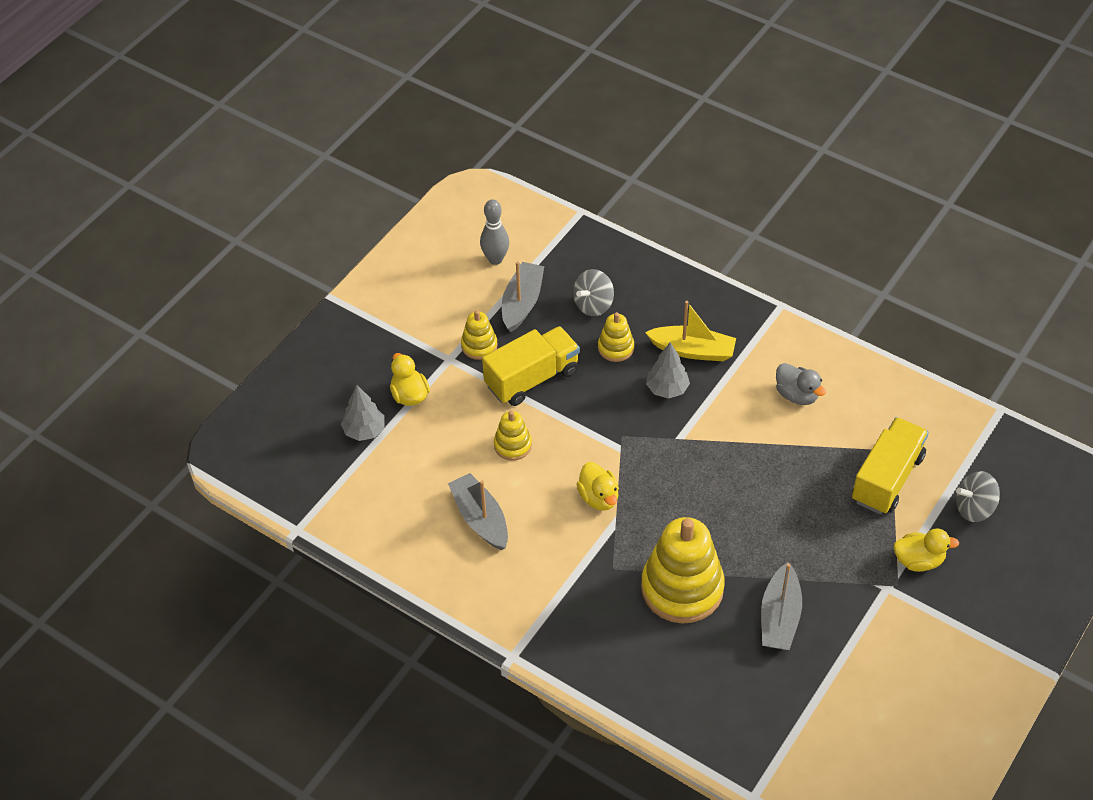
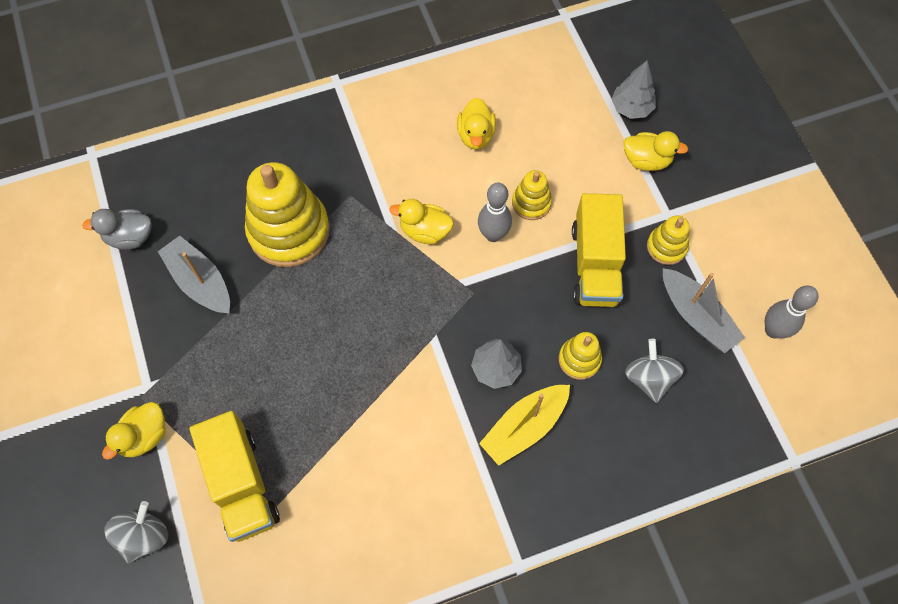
camera: 125 degrees right, 15 degrees up
grey boat [448,473,508,550] -> yellow duck [457,98,496,150]
grey duck [776,363,826,405] -> grey duck moved to [82,209,152,250]
none -> grey bowling pin [478,183,512,242]

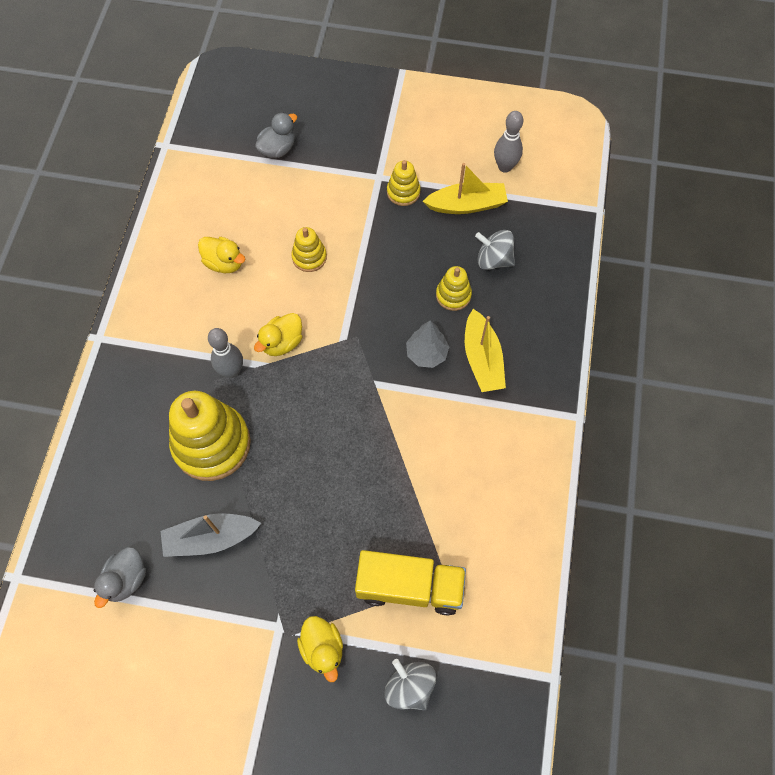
camera: 60 degrees left, 0 degrees up
grey bowling pin [478,183,512,242] -> grey bowling pin moved to [208,328,243,378]
yellow truck [572,193,626,307] -> none
grey tree [612,61,656,119] -> grey duck [255,112,297,158]
yellow duck [624,131,688,171] -> none
grey boat [663,268,745,353] -> yellow boat [423,163,508,214]

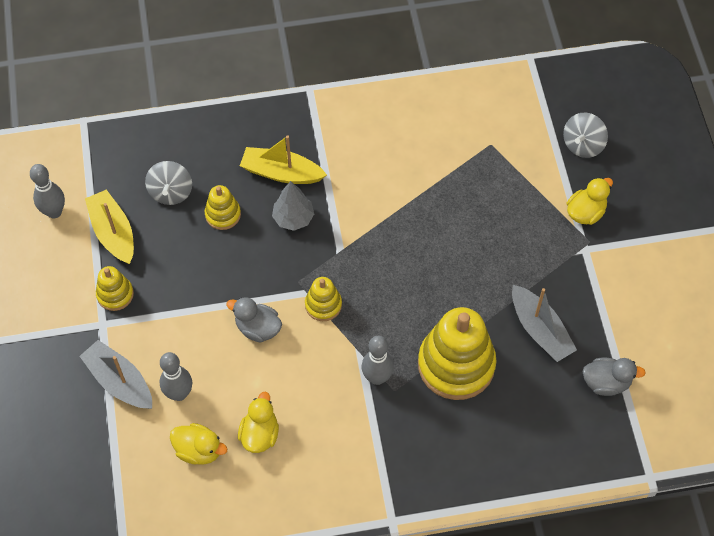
camera: 110 degrees left, 5 degrees down
yellow duck [254,313,302,356] -> yellow duck moved to [170,423,227,465]
grey duck [255,112,297,158] -> grey duck moved to [226,297,282,343]
yellow stacking toy [291,227,327,272] -> yellow stacking toy moved to [305,277,342,321]
yellow truck [355,550,466,615] -> none
yellow boat [465,309,506,392] -> yellow boat turned 135 degrees counterclockwise [240,135,327,184]
none -> grey boat [80,340,152,409]
none -> grey bowling pin [159,352,192,401]

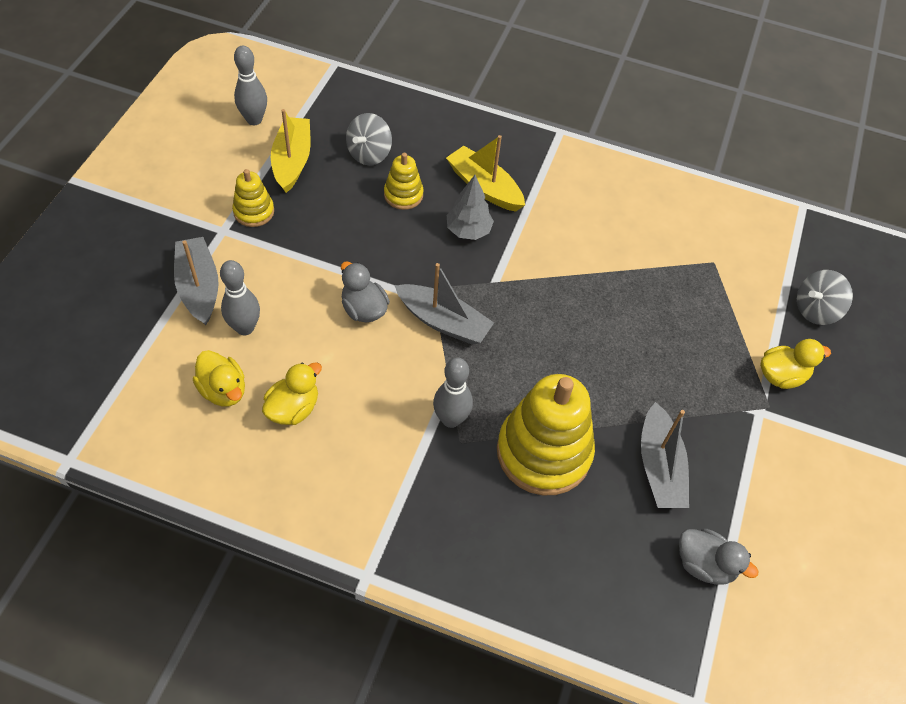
camera: 25 degrees right, 5 degrees down
yellow stacking toy [305,277,342,321] -> grey boat [395,263,494,345]

